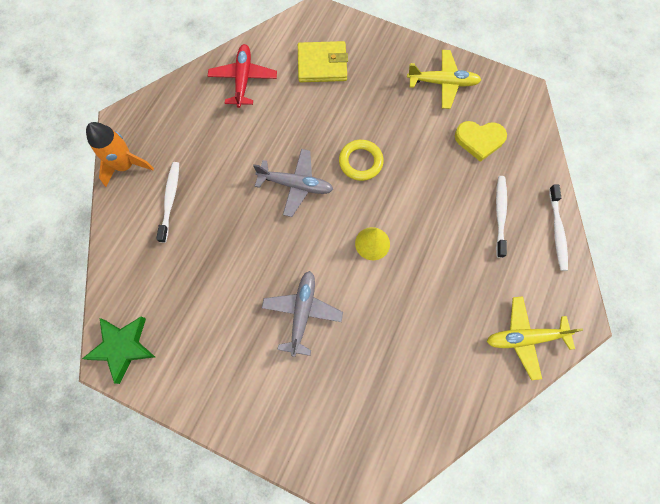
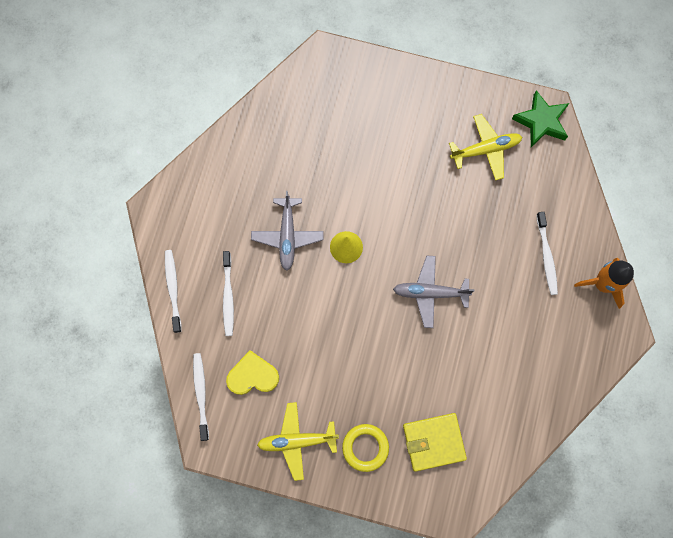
camera: 170 degrees right, 5 degrees up
red plane [208,44,277,108] -> none
grey plane [262,271,343,357] -> grey plane moved to [251,191,324,271]
yellow ring [339,140,384,181] -> yellow ring moved to [342,424,389,472]
yellow plane [487,296,583,380] -> yellow plane moved to [449,114,522,181]
none -> white toothbrush [193,353,209,441]

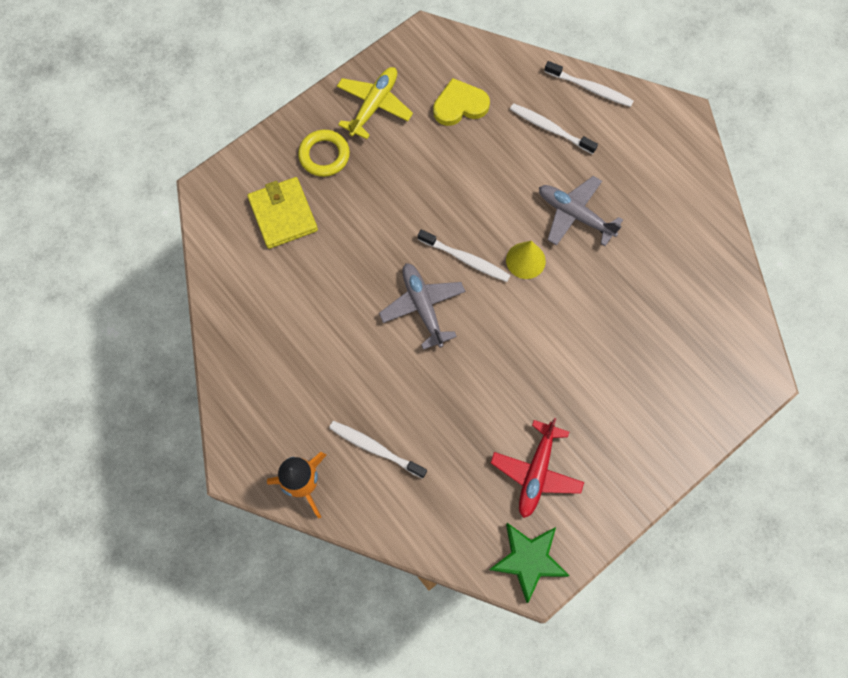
camera: 125 degrees right, 5 degrees down
white toothbrush [193,353,209,441] -> white toothbrush moved to [418,229,511,282]
yellow heart [226,350,279,395] -> yellow heart turned 135 degrees counterclockwise [433,78,490,126]
grey plane [393,256,475,328] -> grey plane turned 60 degrees counterclockwise [379,263,466,350]
yellow wallet [403,413,467,472] -> yellow wallet turned 45 degrees counterclockwise [247,177,318,249]
yellow plane [449,114,522,181] -> red plane [491,418,584,518]

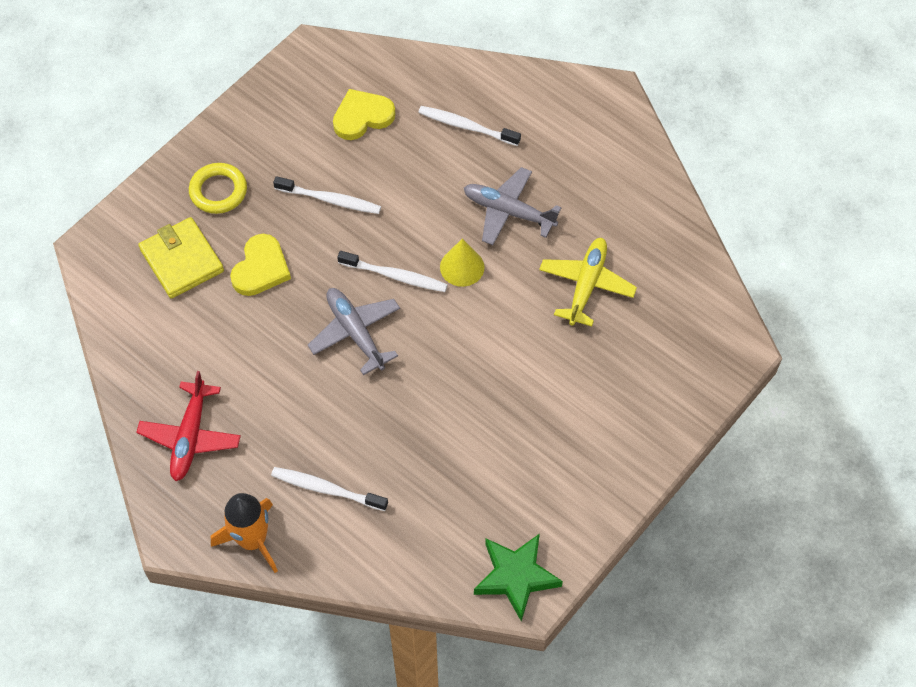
camera: 10 degrees left, 10 degrees down
yellow plane [337,67,413,139] -> yellow plane moved to [539,238,637,326]
red plane [491,418,584,518] -> red plane moved to [136,371,241,481]
white toothbrush [544,61,634,107] -> white toothbrush moved to [273,176,381,214]
none -> yellow heart [230,234,291,296]

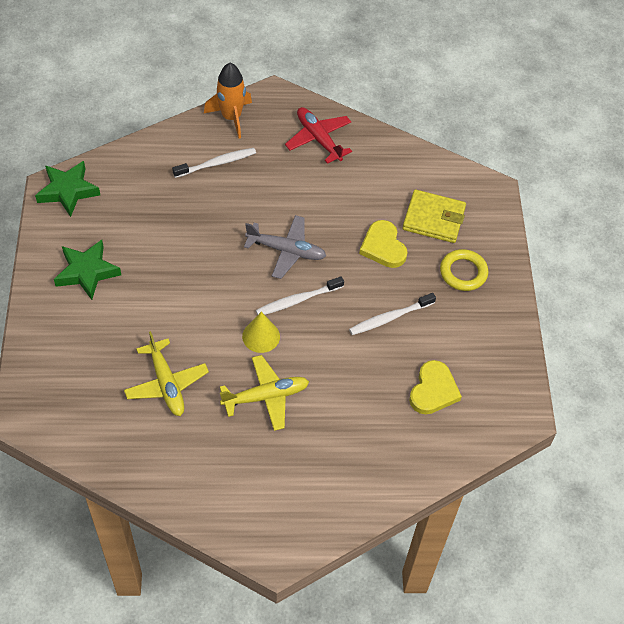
camera: 135 degrees right, 5 degrees down
white toothbrush [418,106,521,146] -> none
grey plane [464,167,562,245] -> yellow plane [220,355,309,431]
none -> green star [54,240,121,300]

